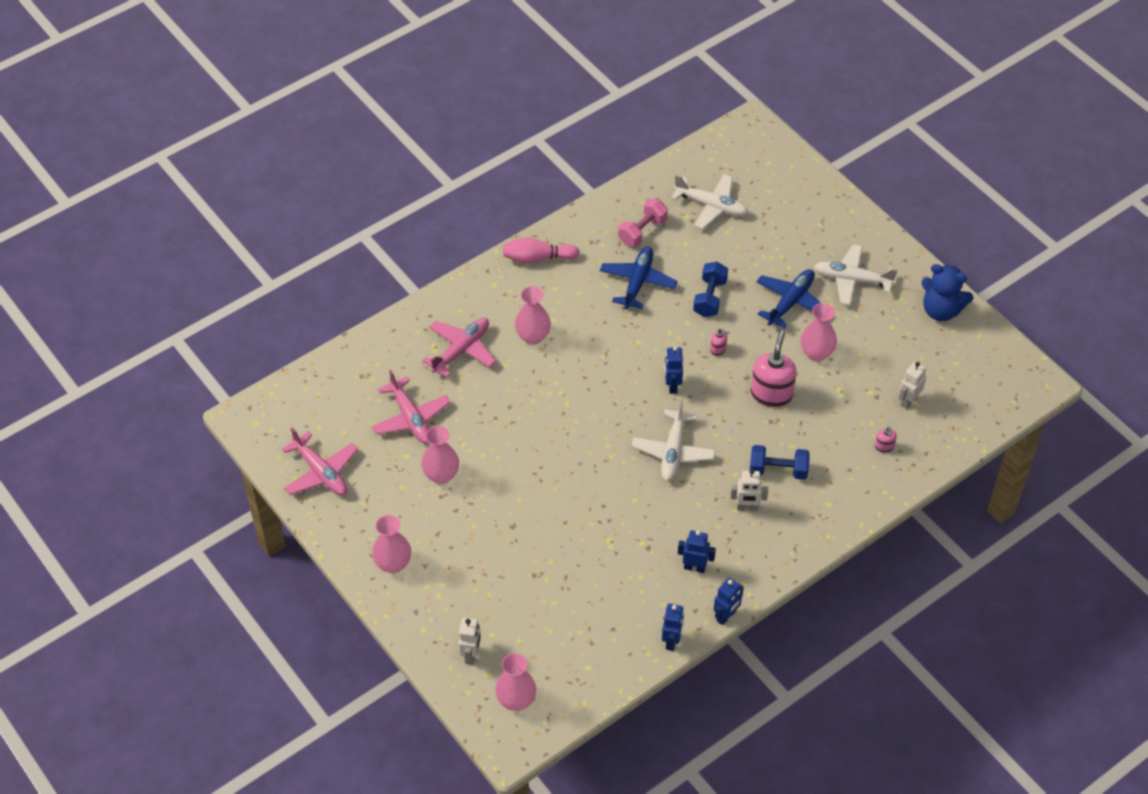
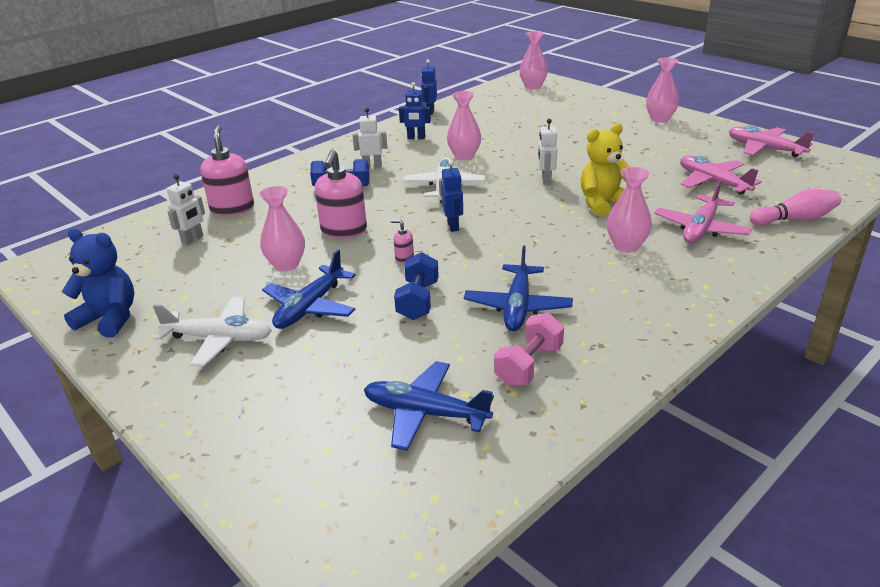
camera: 175 degrees right, 20 degrees down
pink vase [421,426,459,484] -> pink vase moved to [447,91,481,161]
white robot [459,618,481,665] -> white robot moved to [538,119,557,185]
pink bowling pin [503,238,579,264] -> pink bowling pin moved to [750,189,841,226]
white plane [671,174,748,229] -> blue plane [364,361,494,451]
blue robot [714,578,744,625] -> none
pink soap dispenser [875,426,897,453] -> pink soap dispenser [200,125,254,216], size x2.22
none -> yellow teddy bear [580,123,630,217]

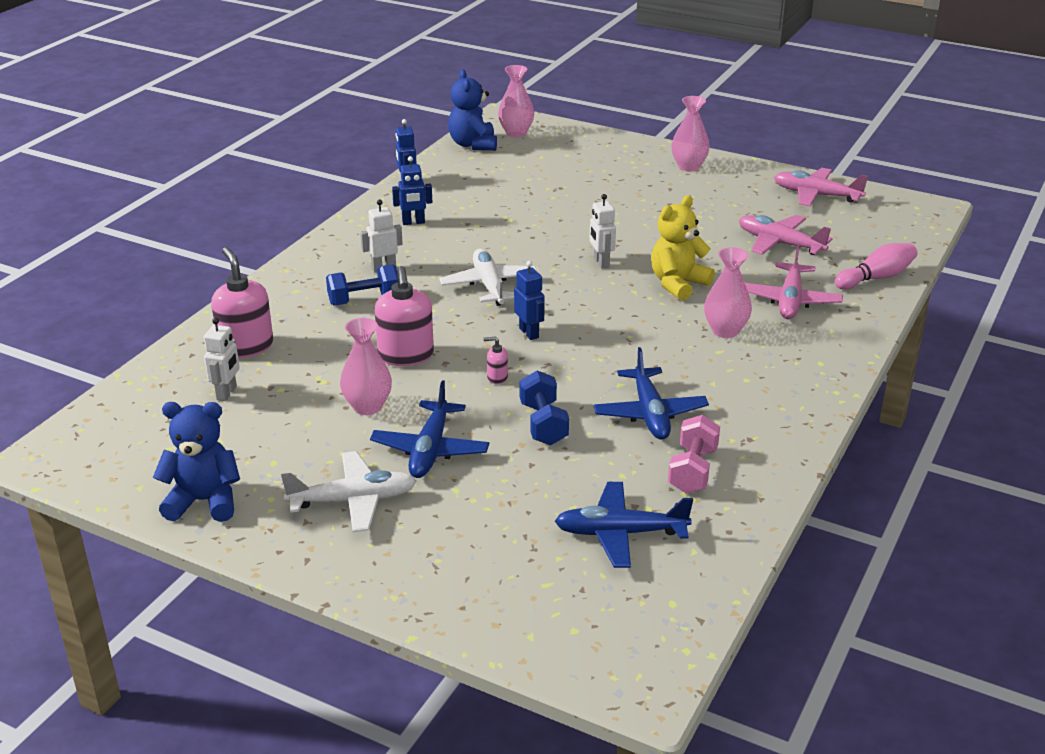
camera: 20 degrees left, 0 degrees up
pink vase [447,91,481,161] -> none
none -> blue teddy bear [448,70,497,151]

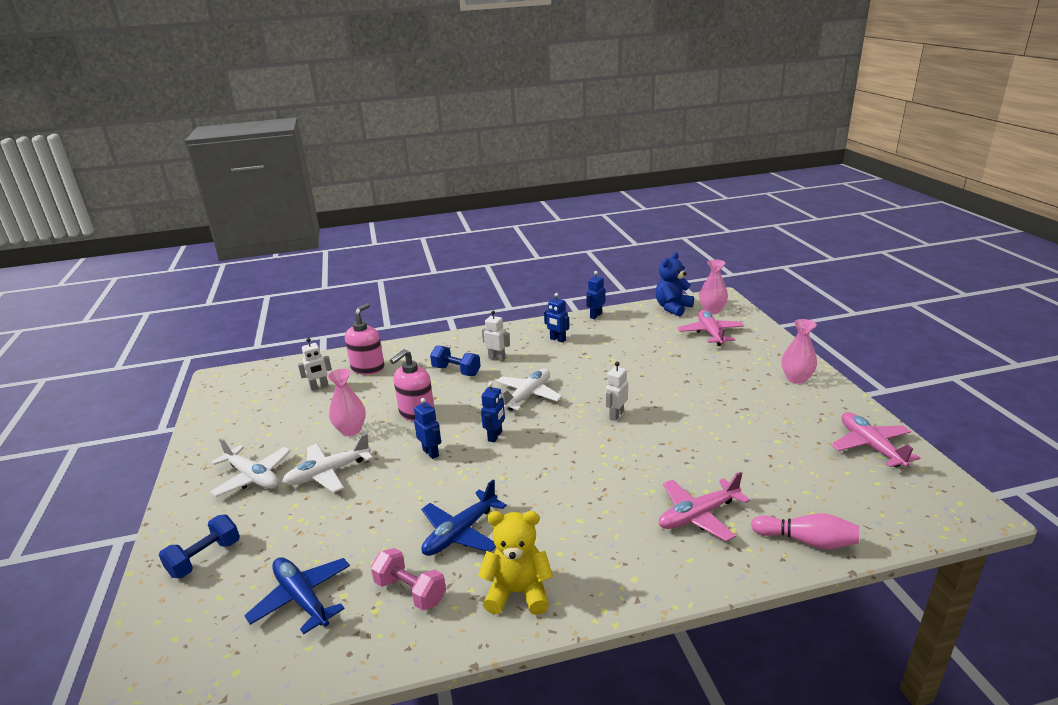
camera: 50 degrees right, 5 degrees down
blue teddy bear [153,402,240,522] -> none
blue plane [370,380,489,478] -> white plane [282,433,373,493]
pink soap dispenser [483,337,508,384] -> blue robot [414,398,441,459]
blue dumbbell [520,370,569,445] -> blue dumbbell moved to [159,515,240,578]
yellow teddy bear [651,195,715,301] -> yellow teddy bear moved to [478,511,553,615]
pink dumbbell [668,415,720,494] -> pink dumbbell turned 60 degrees clockwise [371,548,446,610]
pink vase [704,247,752,338] -> none
pink plane [739,215,833,255] -> pink plane moved to [678,310,744,346]

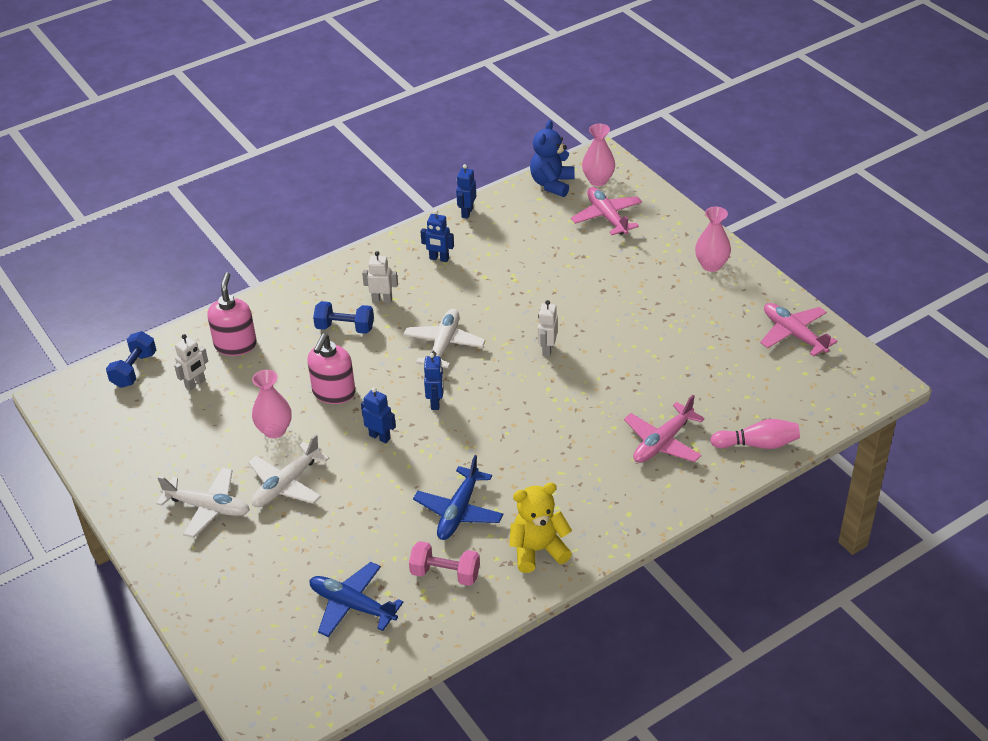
camera: 20 degrees left, 15 degrees up
blue dumbbell [159,515,240,578] -> blue dumbbell moved to [106,331,156,388]

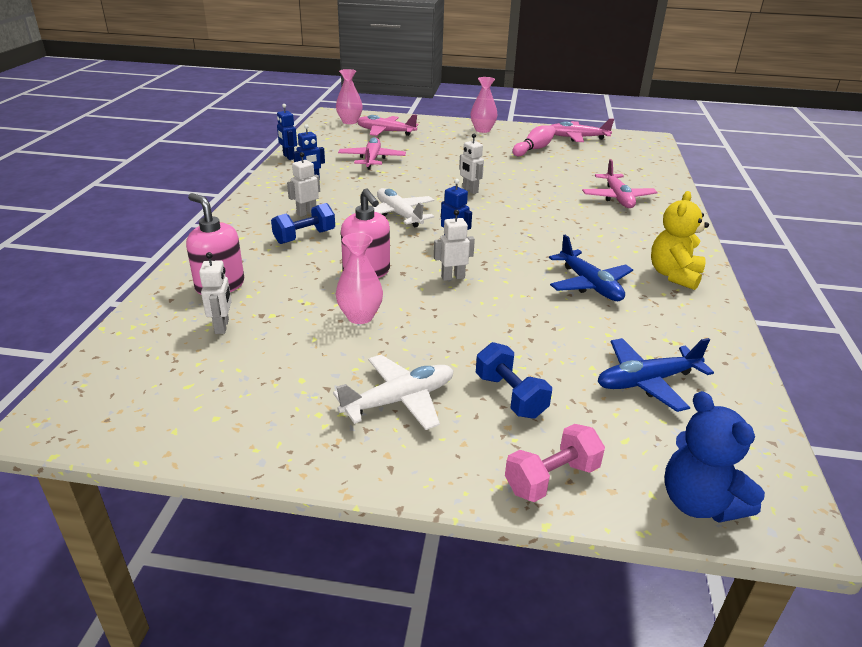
camera: 50 degrees left, 10 degrees down
blue dumbbell [106,331,156,388] -> blue dumbbell moved to [476,342,552,419]
white plane [248,434,329,507] -> none
blue robot [361,387,396,443] -> white robot [434,210,475,281]
pink dumbbell [409,541,480,586] -> pink dumbbell moved to [505,424,605,502]
blue teddy bear [530,120,575,197] -> blue teddy bear moved to [665,391,765,523]
pink bowling pin [710,419,800,449] -> pink bowling pin moved to [512,125,556,156]
none -> pink plane [338,137,406,170]

